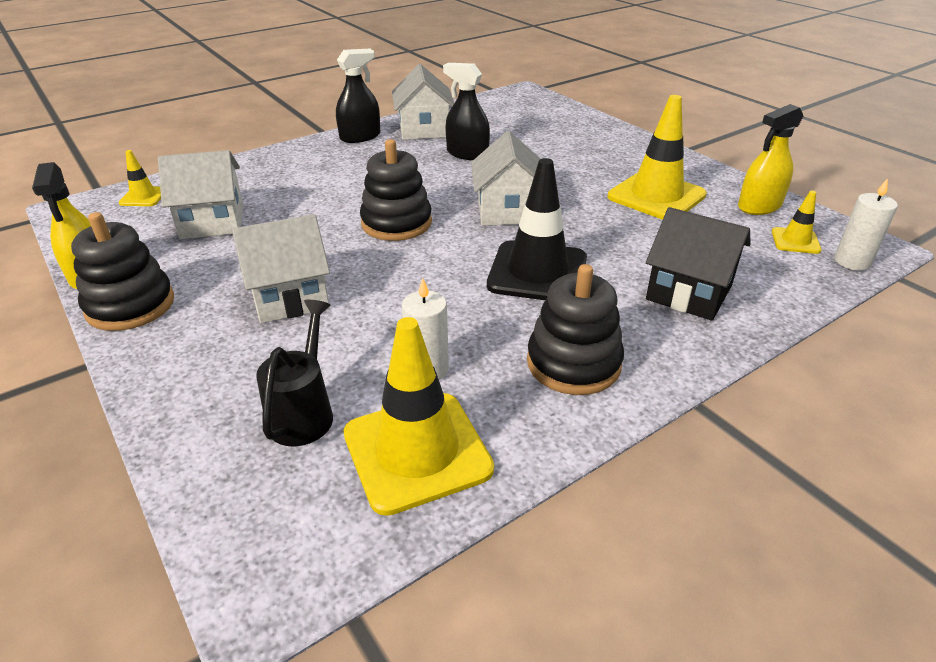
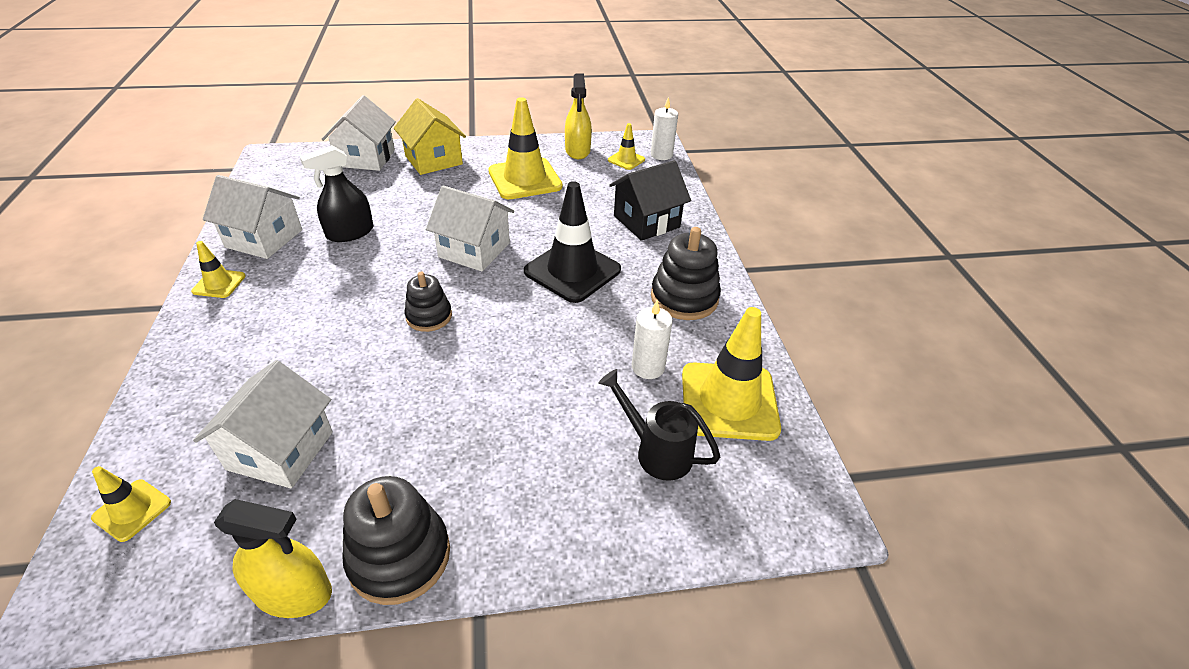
camera: 65 degrees left, 5 degrees up
white house [232,214,330,323] -> white house moved to [322,95,396,171]
black spray bottle [336,49,380,143] -> yellow traffic cone [191,241,245,298]
black stacking toy [360,139,432,241] -> black stacking toy [405,272,452,332], size x0.63
none -> yellow house [394,98,466,175]

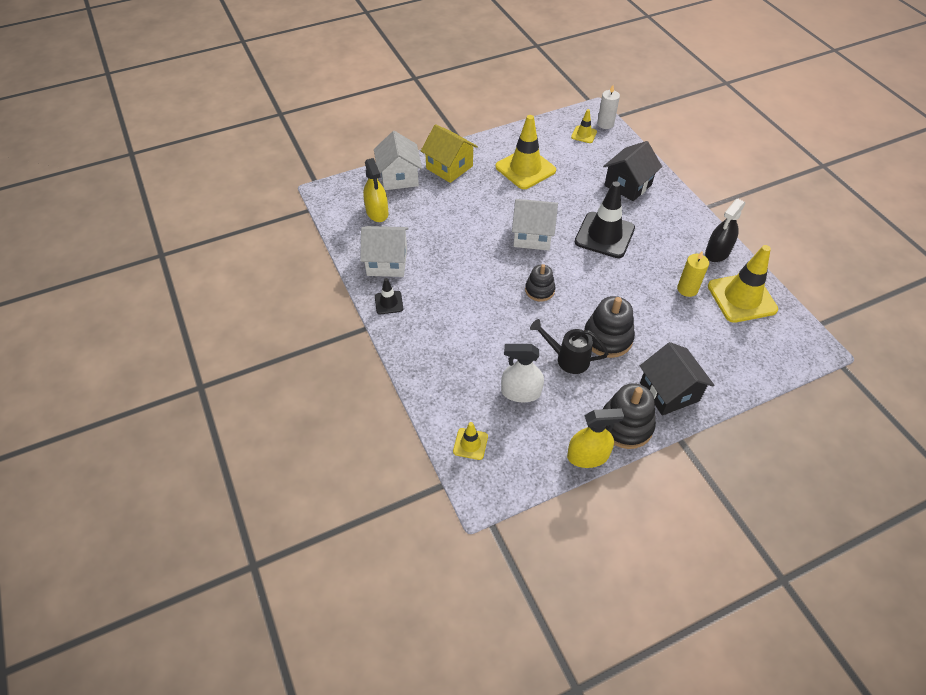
camera: 15 degrees left, 10 degrees up
yellow traffic cone [191,241,245,298] -> black traffic cone [375,278,403,315]
white house [193,360,333,489] -> white spray bottle [501,344,544,402]
black spray bottle [300,145,374,242] -> black spray bottle moved to [705,198,746,262]
yellow spray bottle [565,74,592,159] -> yellow spray bottle moved to [363,158,388,222]
black watering can [598,369,720,481] -> black watering can moved to [530,319,609,374]
white candle [632,300,673,379] -> yellow candle [677,251,709,297]
black stacking toy [651,227,721,320] -> black stacking toy moved to [584,296,635,358]
none -> black house [640,342,715,416]

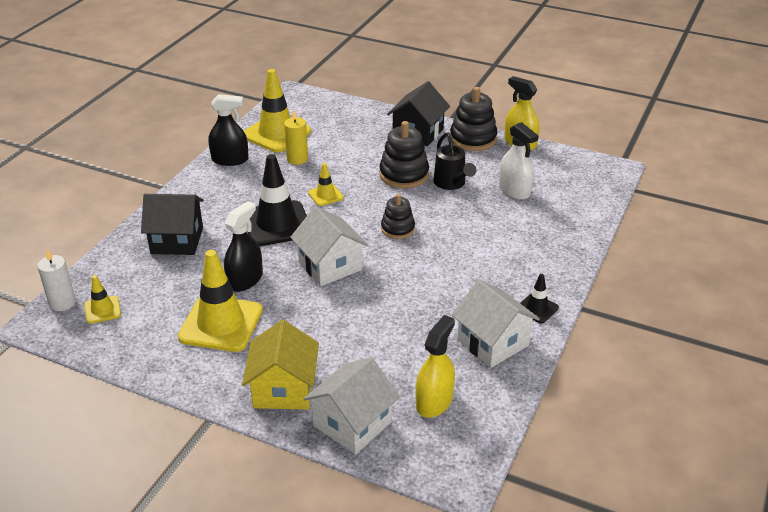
camera: 130 degrees left, 15 degrees down
yellow traffic cone [453,422,488,460] -> yellow traffic cone moved to [308,163,344,206]
none -> black spray bottle [224,201,263,292]

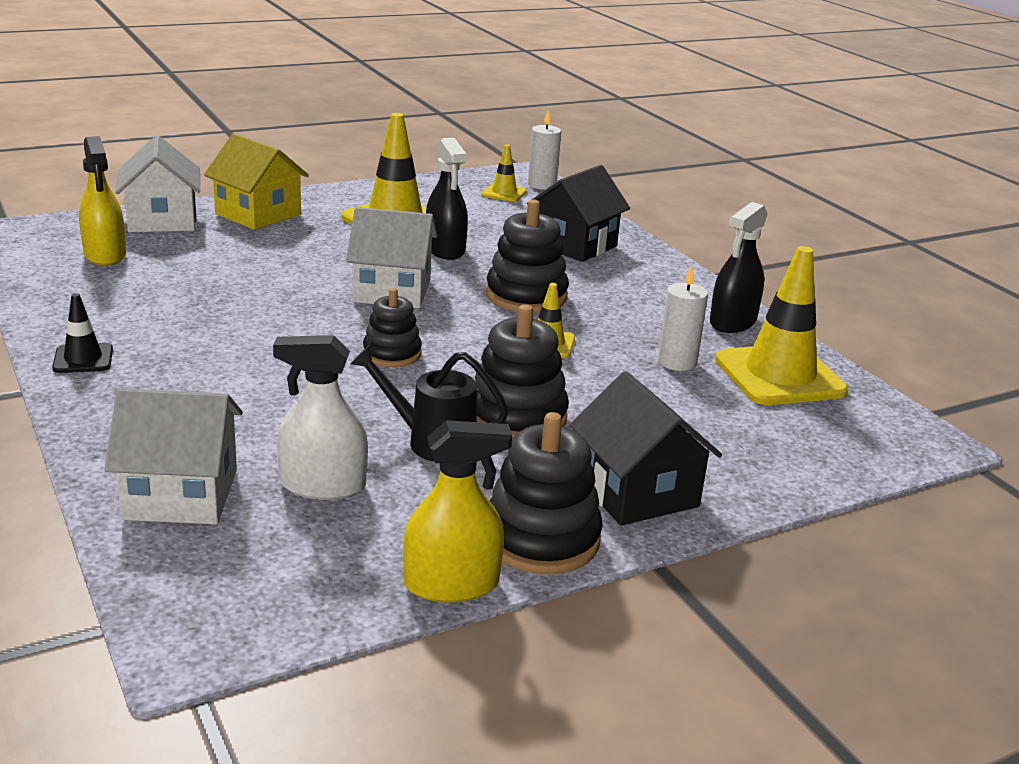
camera: 125 degrees right, 10 degrees down
black traffic cone [248,154,307,246] -> black stacking toy [486,200,569,313]
yellow candle [284,110,308,165] -> white candle [658,265,708,371]
white house [452,280,540,368] -> white house moved to [104,388,243,524]

